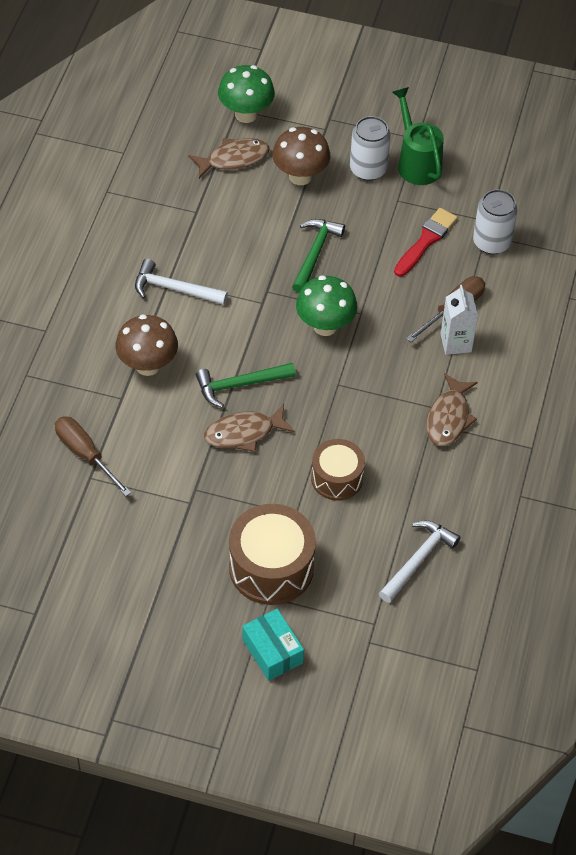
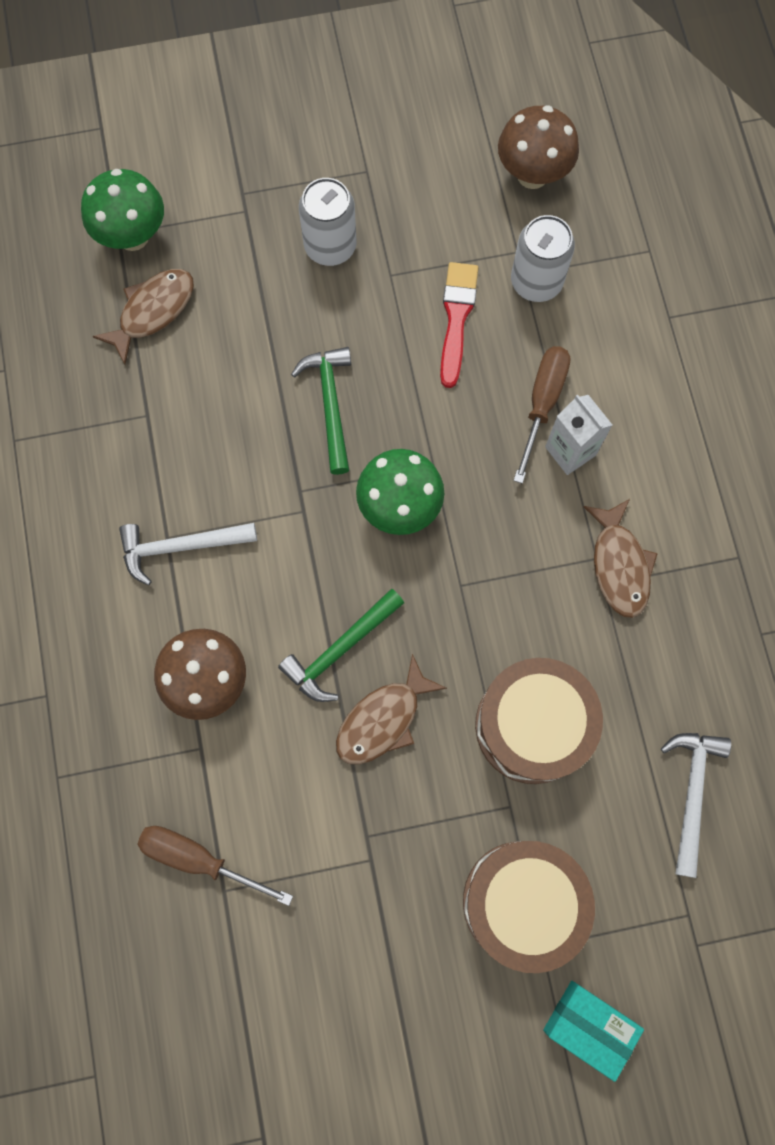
camera: 25 degrees left, 20 degrees up
brown mushroom [272,127,330,185] -> brown mushroom moved to [498,105,579,189]
brown drum [311,439,365,501] -> brown drum [475,658,603,784], size x1.58
green watering can [392,87,444,185] -> none

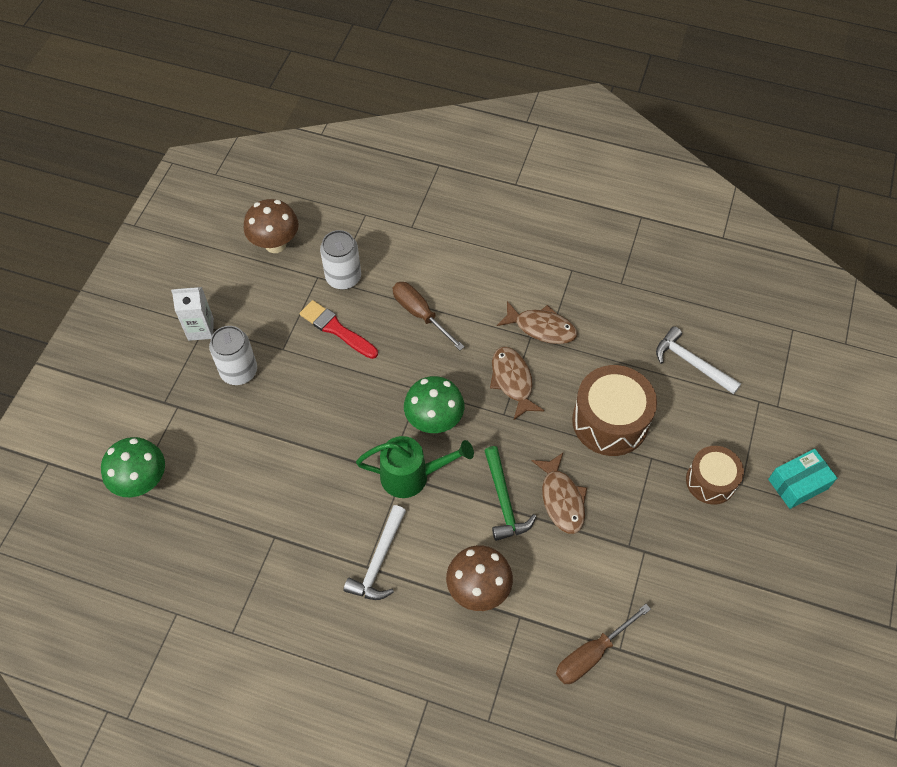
camera: 60 degrees left, 15 degrees down
brown fish [92,269,194,364] -> brown fish moved to [490,347,544,420]
green hammer [291,347,351,475] -> none
brown drum [463,841,595,973] -> brown drum [686,446,744,505], size x0.63
white carton [545,395,612,475] -> white carton moved to [171,287,214,341]
none -> green watering can [356,436,474,498]

